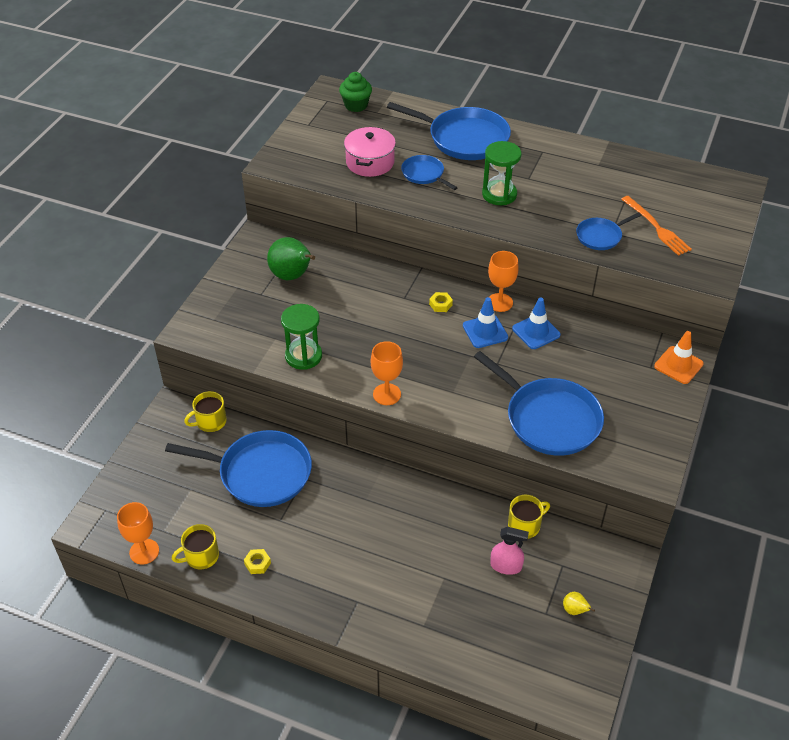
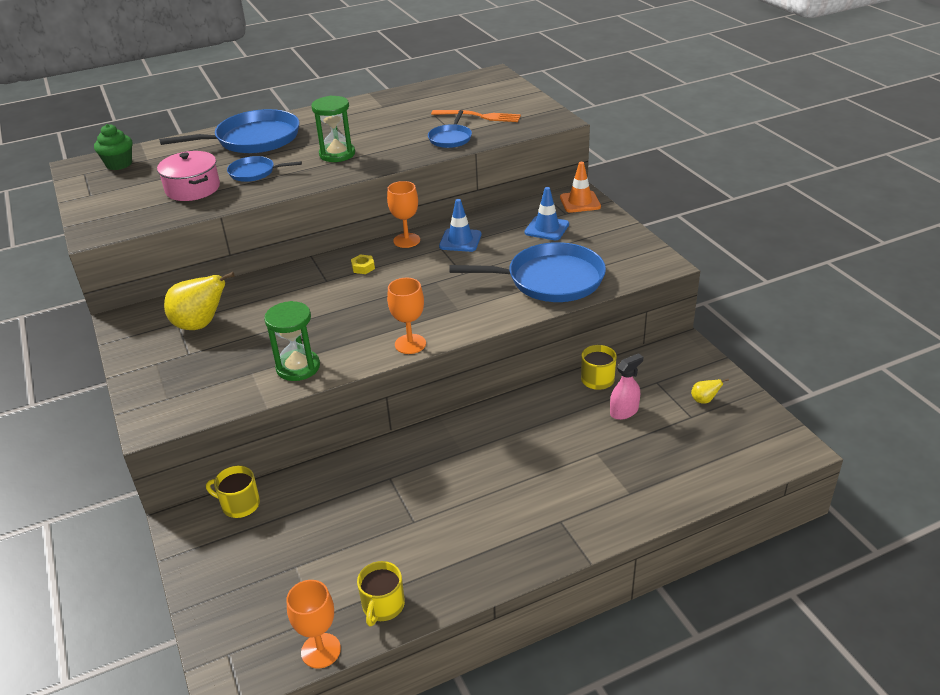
camera: 45 degrees left, 10 degrees down
blue pan [165,430,312,507] -> none
yellow mug [184,391,227,432] -> yellow mug turned 90 degrees clockwise [206,466,260,518]
yellow nut [244,549,271,574] -> none
green pear [267,237,315,280] -> yellow pear [164,272,235,330]
blue traffic cone [463,297,508,348] -> blue traffic cone moved to [525,187,569,240]

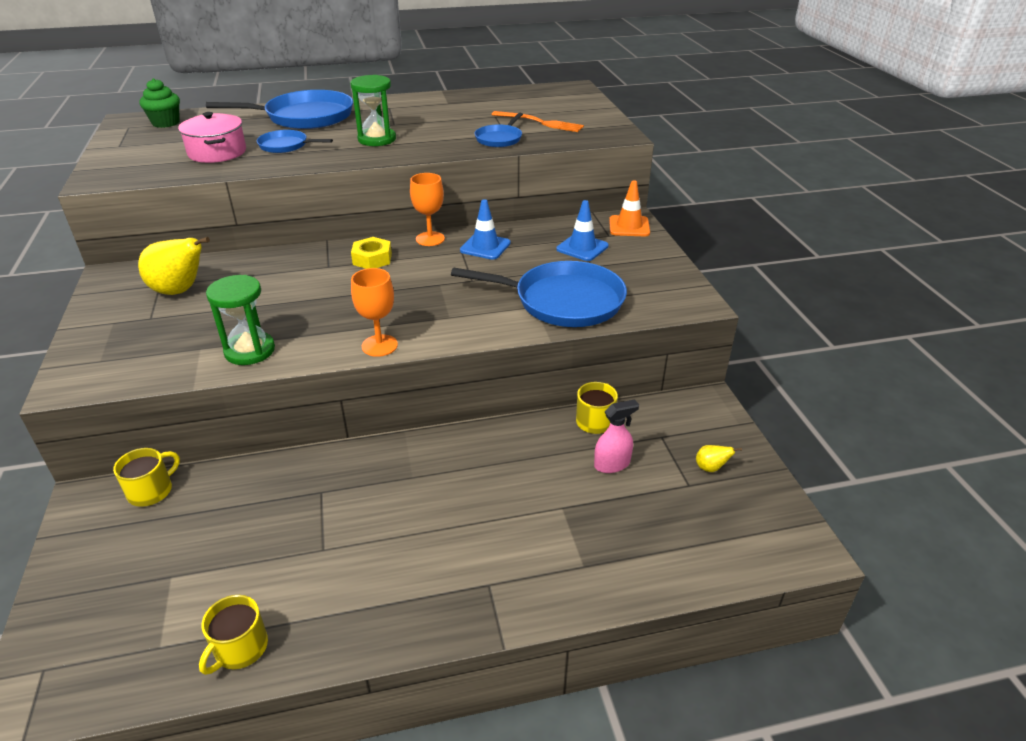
camera: 10 degrees right, 0 degrees up
yellow mug [206,466,260,518] -> yellow mug turned 105 degrees clockwise [113,448,180,507]
orange goblet [286,580,341,668] -> none
yellow nut [351,254,375,274] -> yellow nut [351,237,392,269], size x1.58

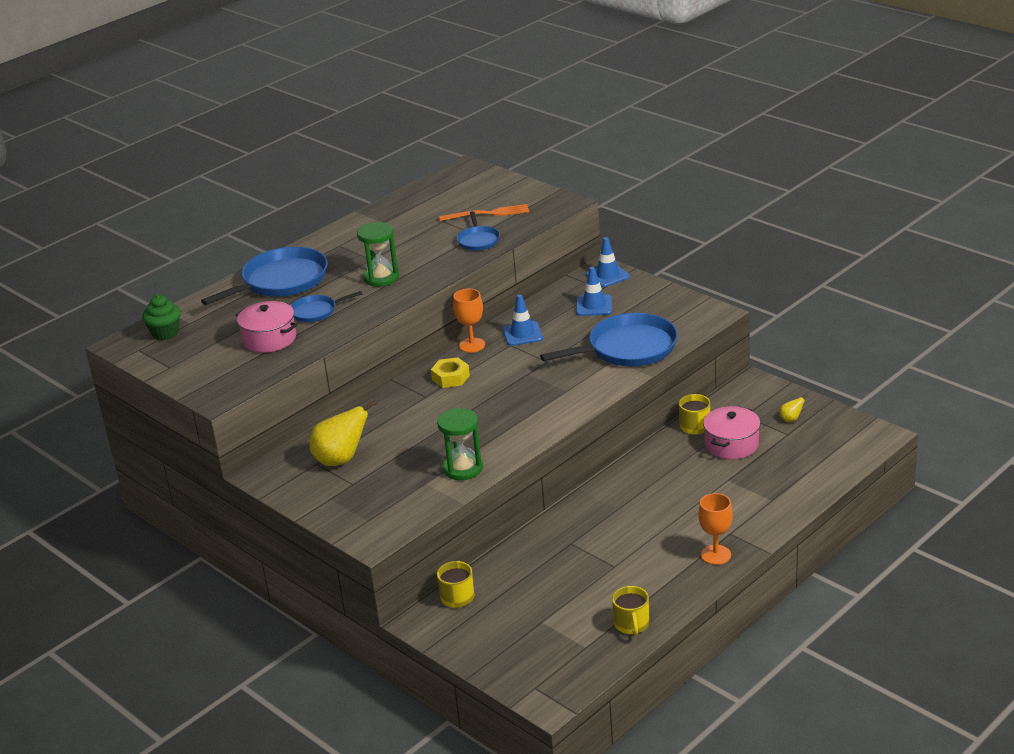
camera: 30 degrees left, 5 degrees down
orange goblet [351,268,398,357] -> orange goblet moved to [698,493,733,565]
pink spray bottle [594,399,639,473] -> pink pot [703,406,761,459]
orange traffic cone [609,180,650,236] -> blue traffic cone [586,237,630,287]

